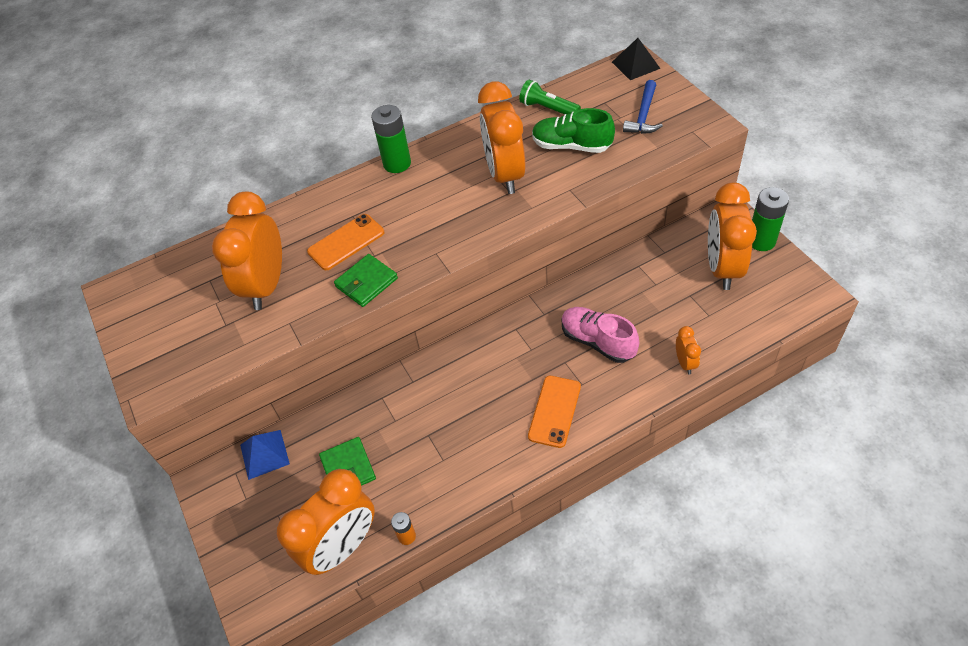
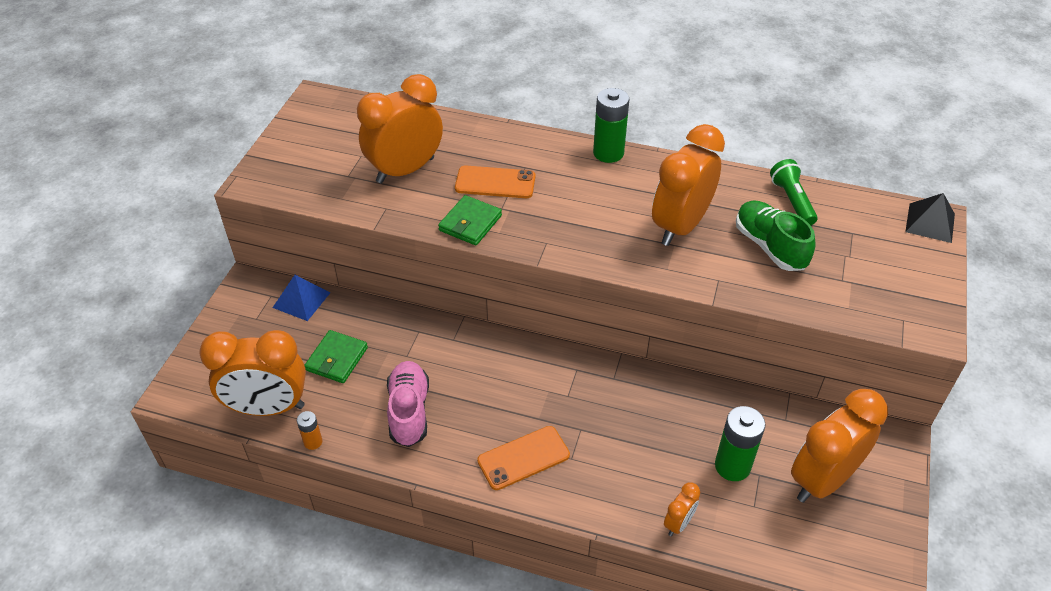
camera: 40 degrees right, 5 degrees down
green wallet [334,254,398,307] -> green wallet turned 60 degrees counterclockwise [438,195,502,245]
pink shoe [562,307,639,363] -> pink shoe moved to [387,361,429,447]
blue hammer [623,80,663,134] -> none
green battery [752,187,789,251] -> green battery moved to [715,406,766,481]

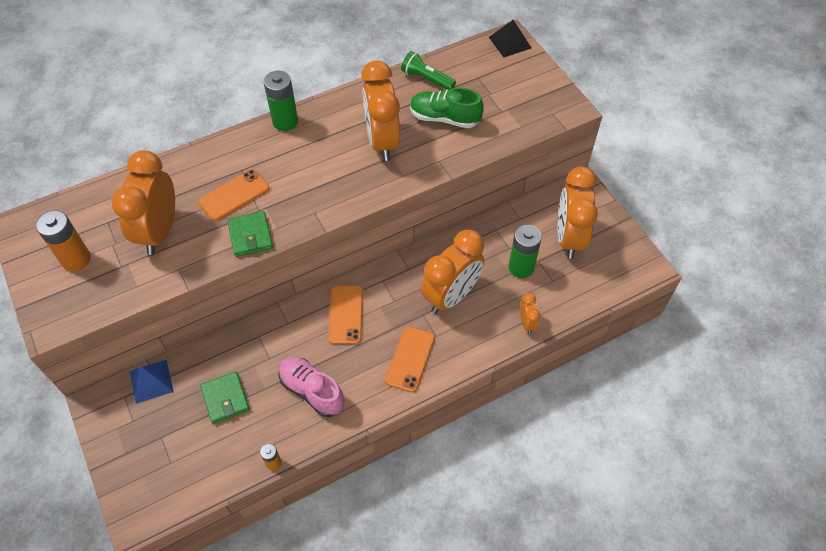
camera: 45 degrees left, 10 degrees up
orange clock [199,330,306,416] -> orange clock moved to [421,230,484,314]
none -> orange battery [36,211,91,271]
none -> orange phone [328,286,363,344]

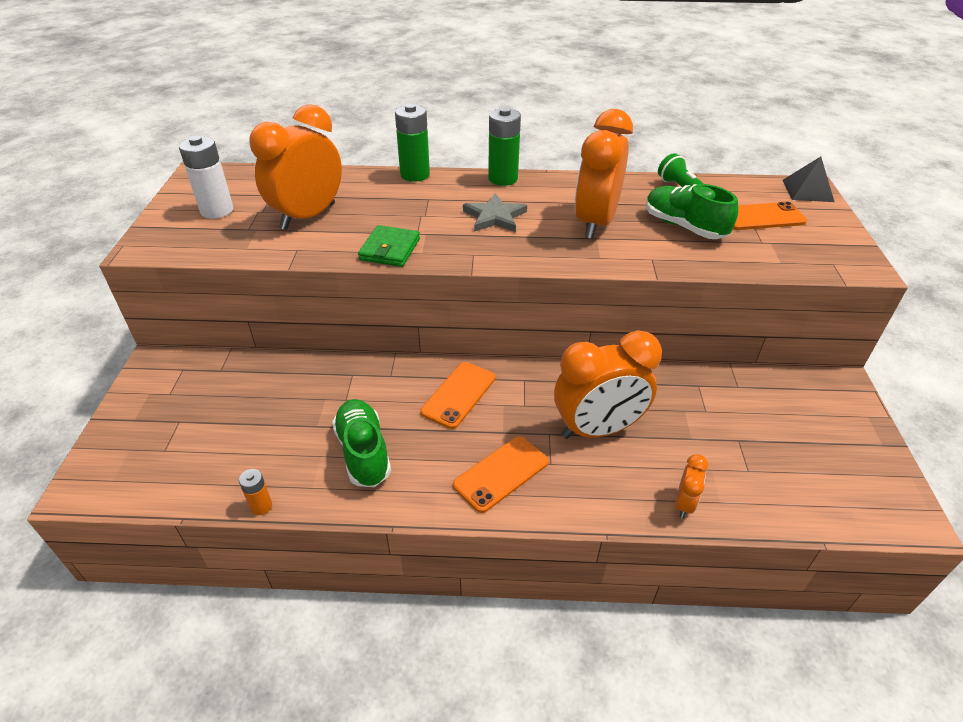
camera: 30 degrees right, 15 degrees down
orange battery [36,211,91,271] -> white battery [179,135,233,219]
blue pyramid [130,360,174,404] -> none
orange phone [198,169,270,221] -> orange phone moved to [733,202,807,230]
green wallet [200,371,249,424] -> none
pink shoe [279,357,344,417] -> green shoe [332,399,391,487]
green battery [508,225,542,278] -> green battery moved to [395,103,430,182]
orange clock [558,166,598,259] -> none
none -> grey star [463,193,527,232]

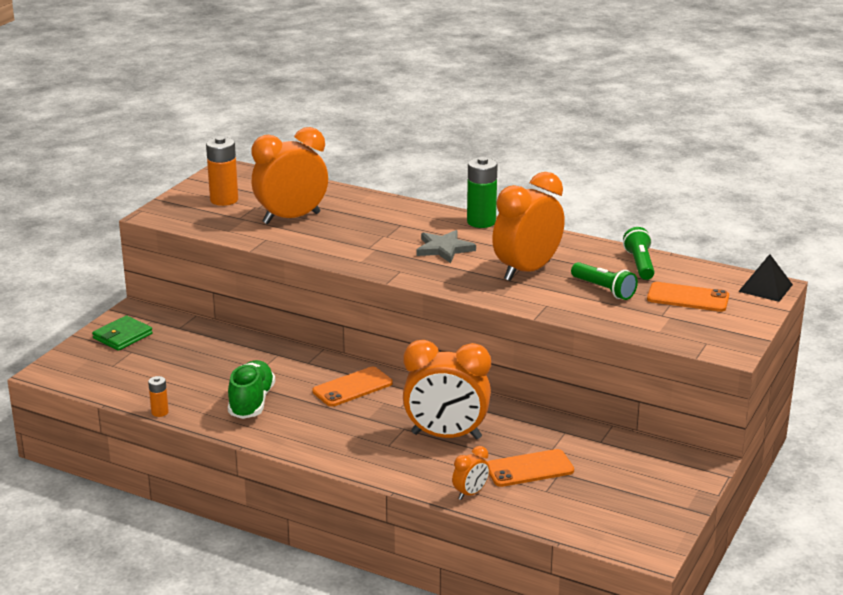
camera: 25 degrees right, 15 degrees down
white battery [179,135,233,219] -> orange battery [206,136,238,206]
green wallet [358,225,420,267] -> green wallet moved to [92,315,153,351]
green battery [395,103,430,182] -> none
orange phone [453,436,549,513] -> orange phone moved to [487,449,574,487]
green shoe [646,184,738,239] -> green flashlight [571,262,638,300]

